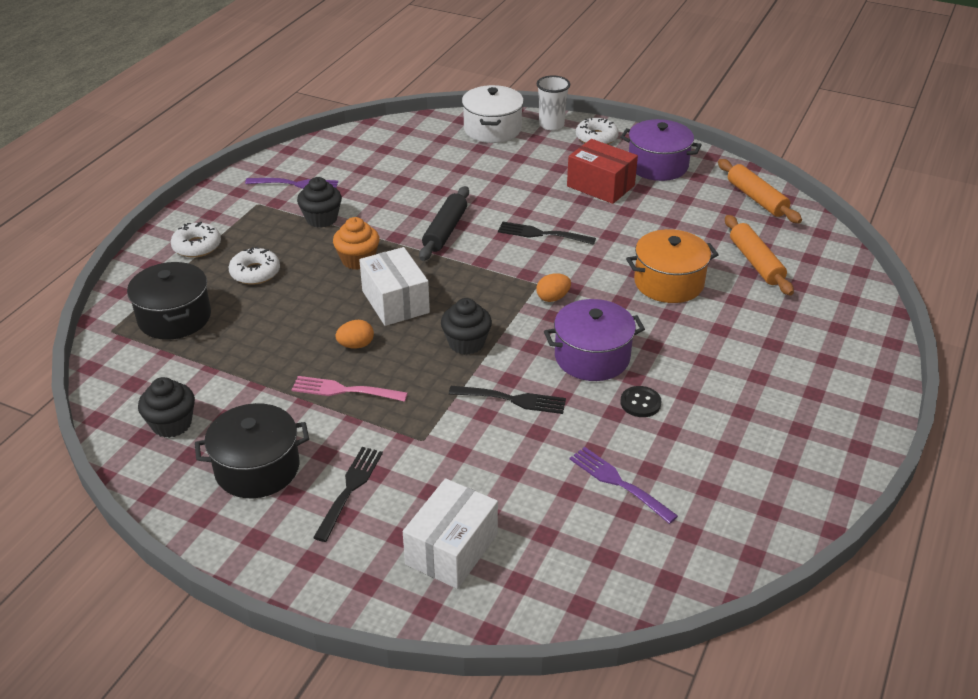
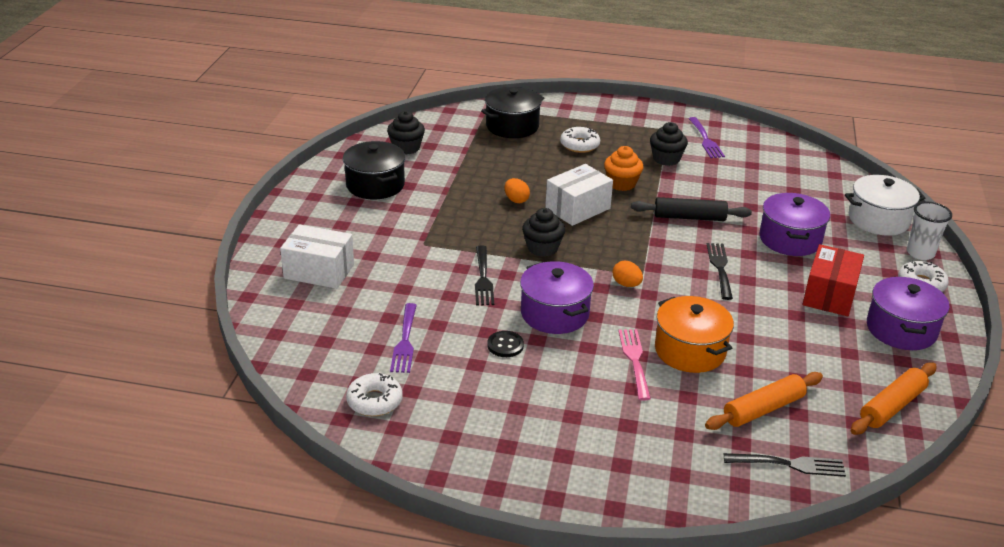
camera: 75 degrees right, 5 degrees down
white donut [171,222,221,258] -> white donut moved to [346,373,402,416]
pink fork [291,376,408,402] -> pink fork moved to [618,329,651,401]
black fork [313,447,383,542] -> black fork moved to [724,453,846,477]
purple fork [569,447,678,524] -> purple fork turned 150 degrees clockwise [390,303,417,373]
none -> purple pot [760,193,830,256]

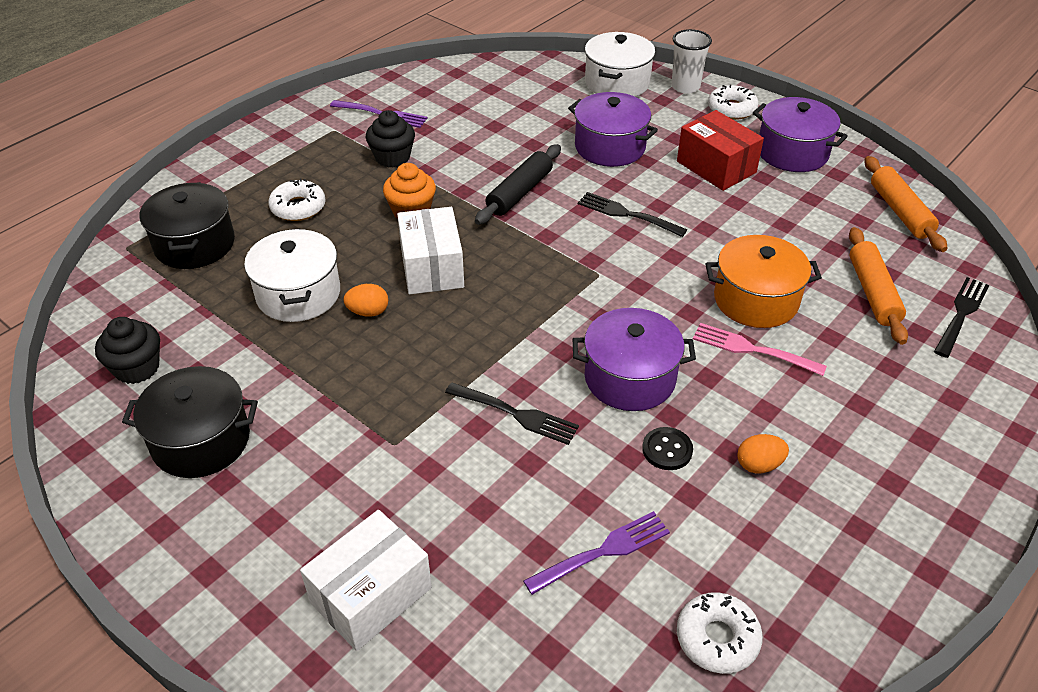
camera: 60 degrees left, 10 degrees up
purple fork [390,303,417,373] -> purple fork turned 60 degrees counterclockwise [523,511,670,595]
black cupcake [522,208,565,257] -> none
orange egg [613,261,643,287] -> orange egg moved to [737,434,789,473]
none -> white pot [244,228,340,322]

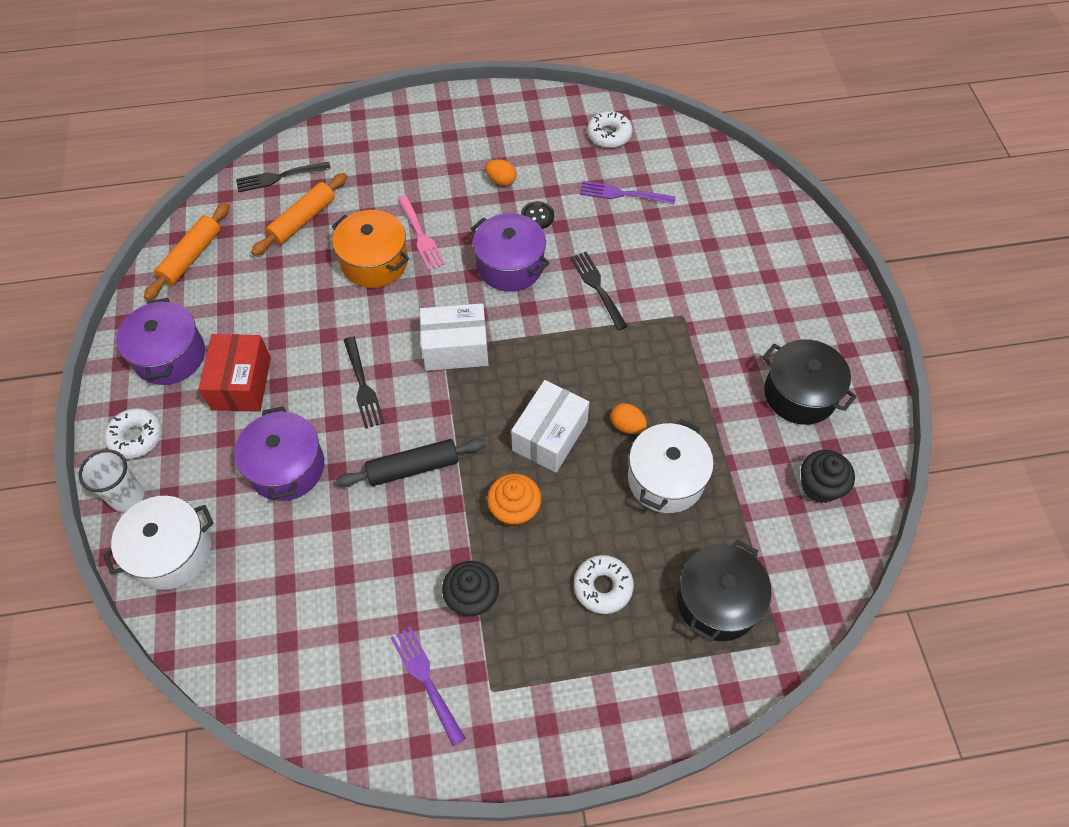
camera: 140 degrees left, 15 degrees up
white box [300,510,432,651] -> white box moved to [420,303,489,371]

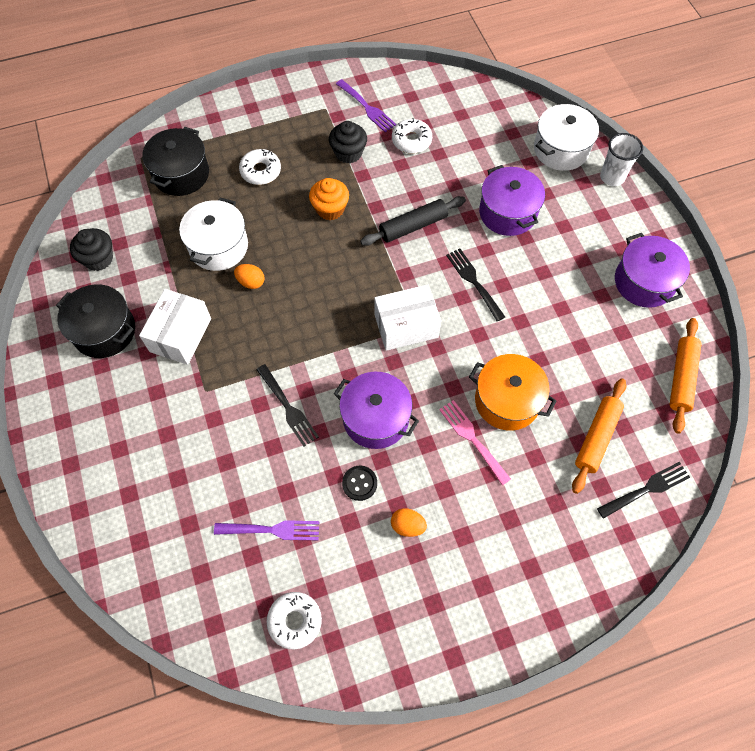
camera: 170 degrees right, 5 degrees up
white donut [104,408,162,459] -> white donut moved to [392,118,432,154]
red box [199,334,271,412] -> none
white box [511,380,589,473] -> white box moved to [139,289,211,365]

